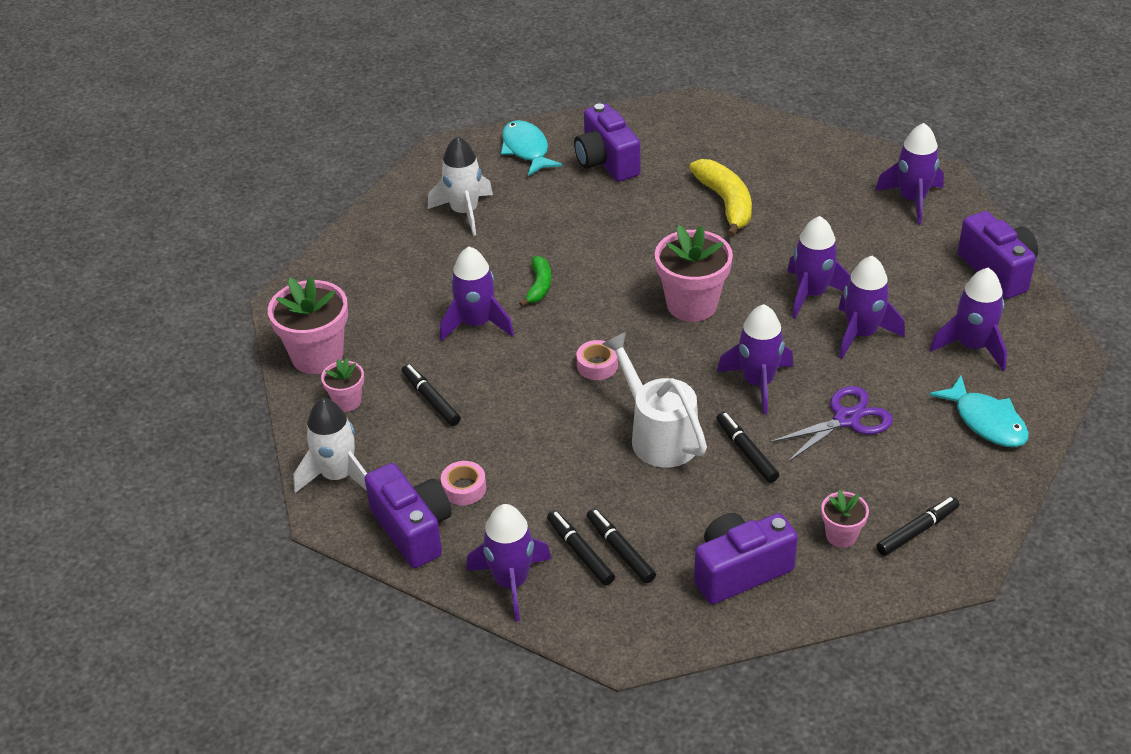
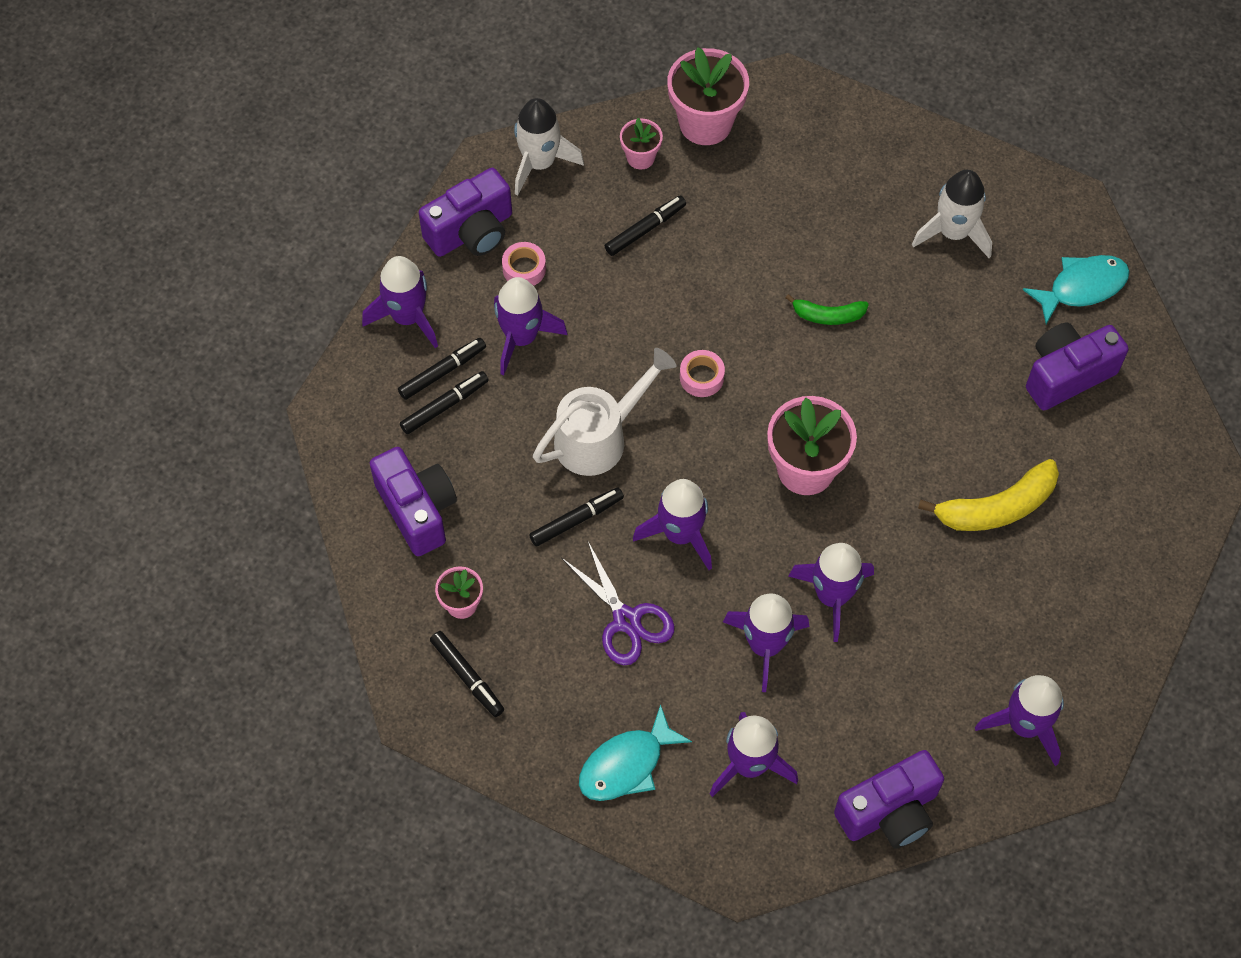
camera: 85 degrees right, 20 degrees up
purple rocket [440,246,514,341] -> purple rocket moved to [494,277,568,375]

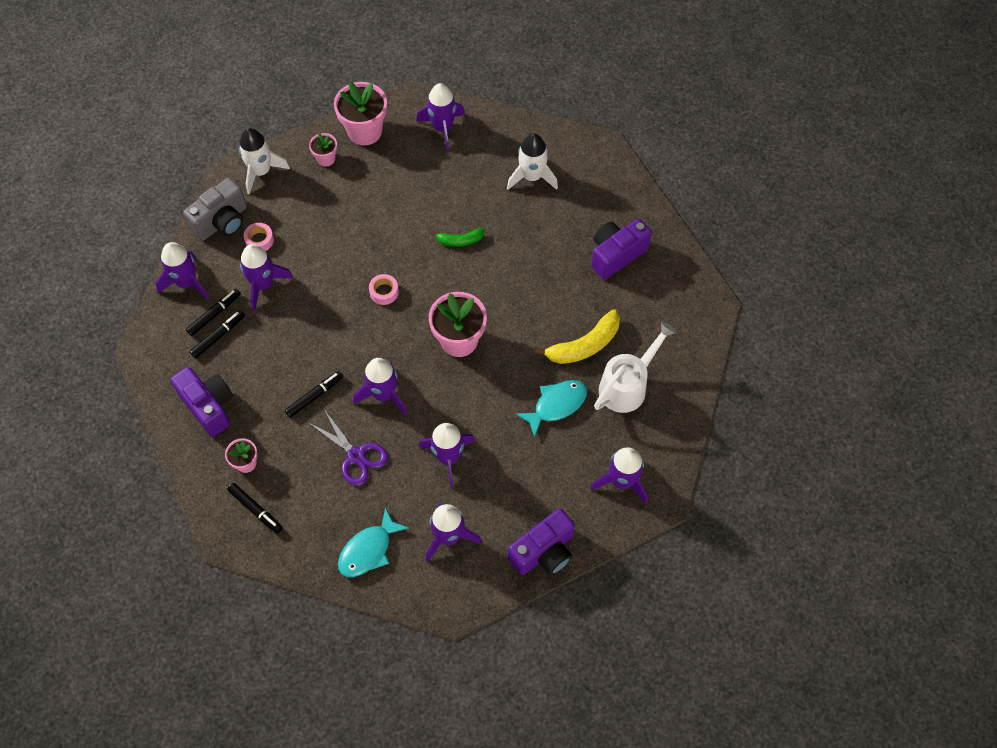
camera: 10 degrees left, 0 degrees up
purple camera [419,168,512,257] -> grey camera [183,178,247,241]
white watering can [533,348,676,476] -> white watering can moved to [594,321,677,413]
black marker [605,195,686,256] -> none
purple rocket [788,543,874,642] -> purple rocket moved to [416,83,465,151]
turquoise fish [1023,255,1130,324] -> turquoise fish moved to [516,380,587,438]

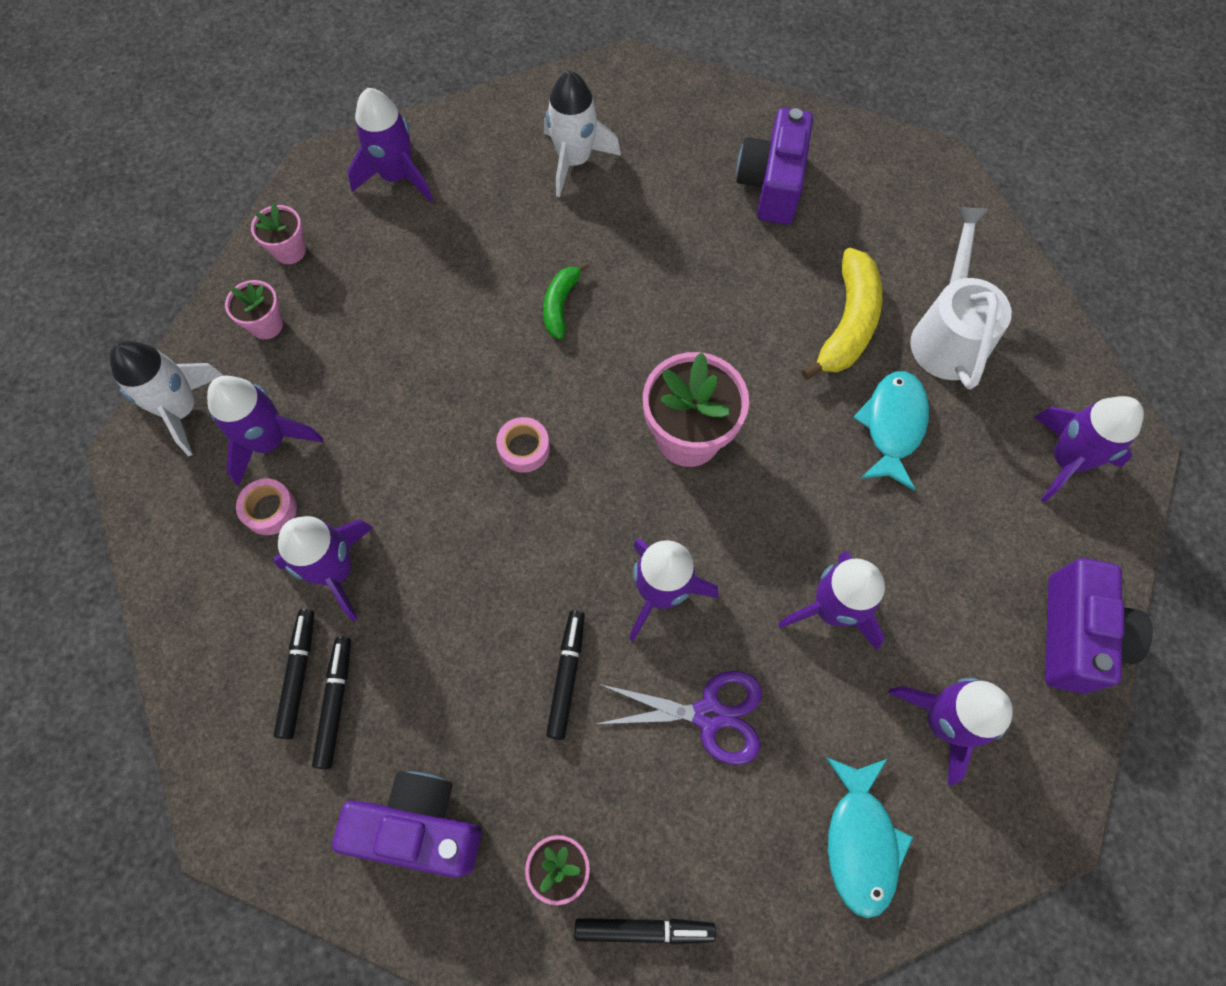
camera: 40 degrees left, 5 degrees up
purple rocket [156,242,209,300] -> purple rocket moved to [207,376,323,486]
grey camera [183,178,247,241] -> none
pink flower pot [334,82,387,145] -> pink flower pot [251,203,306,264], size x0.53
green banana [431,228,484,247] -> green banana turned 150 degrees clockwise [543,262,589,339]

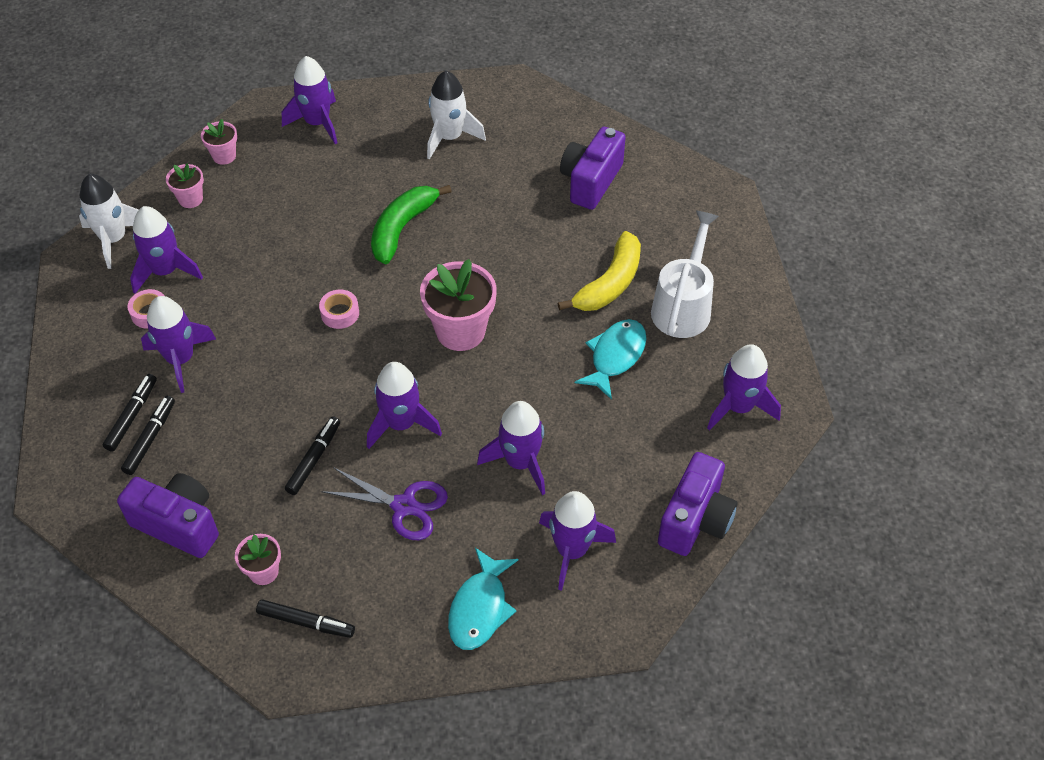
camera: 15 degrees right, 15 degrees down
green banana [543,262,589,339] -> green banana [371,185,452,264], size x1.72

